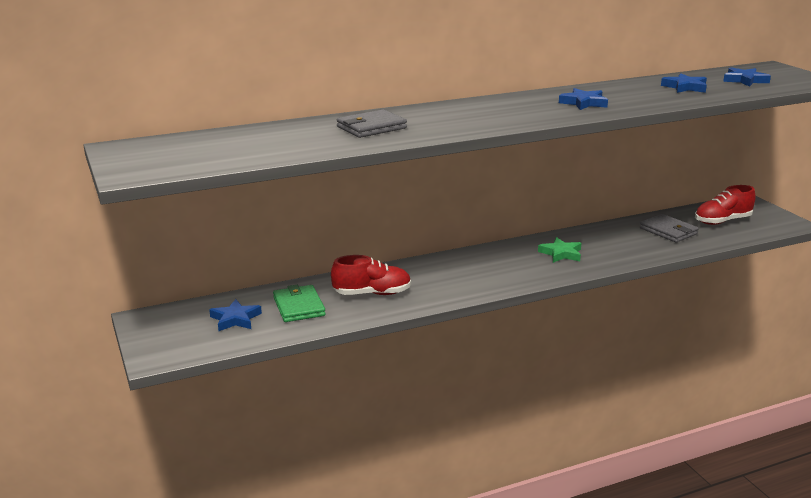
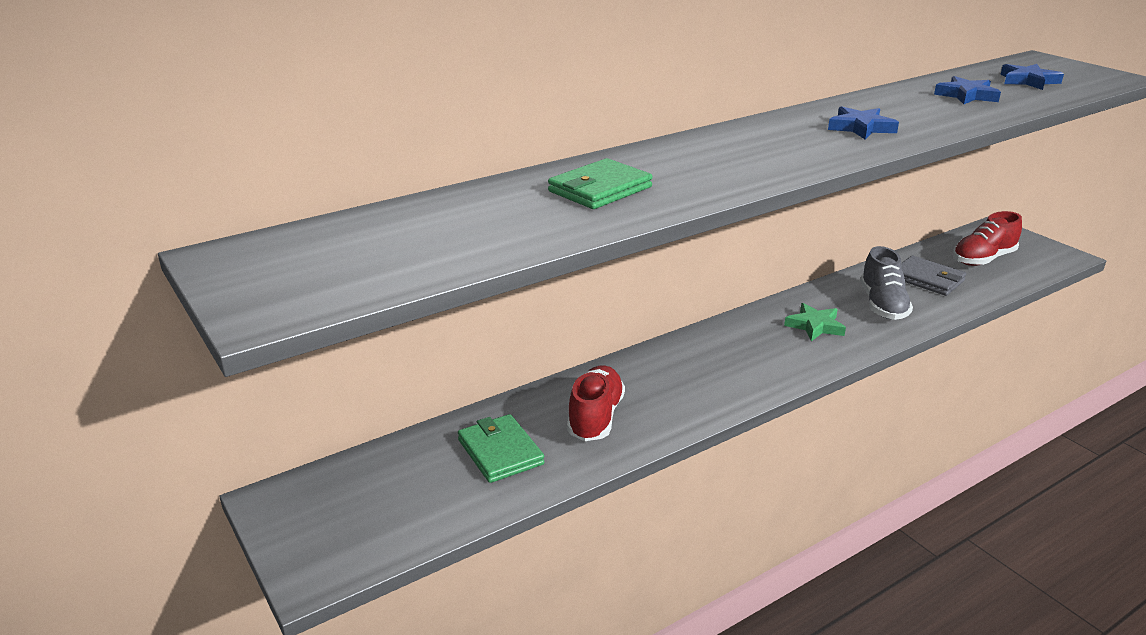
camera: 10 degrees left, 5 degrees up
blue star [209,299,262,331] -> none
red shoe [331,255,411,295] -> red shoe turned 60 degrees counterclockwise [567,365,625,441]
grey wallet [337,109,407,138] -> green wallet [548,158,653,209]
none -> grey shoe [860,246,913,320]

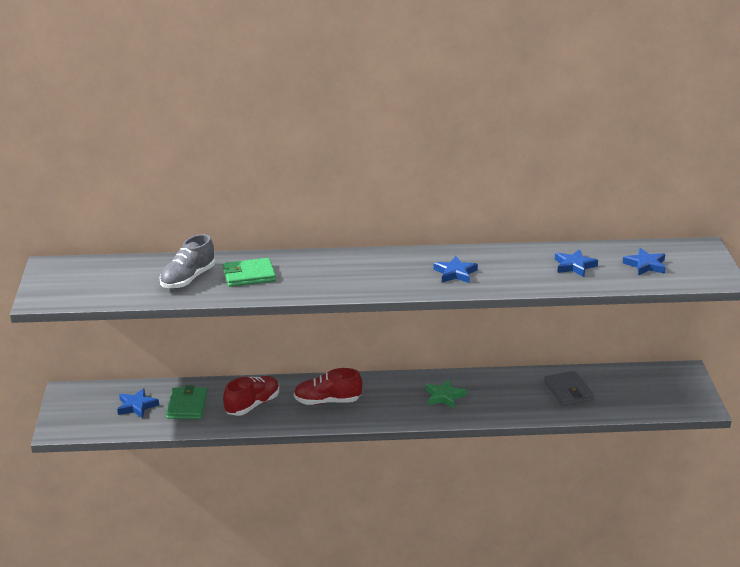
camera: 30 degrees right, 0 degrees up
grey shoe [860,246,913,320] -> grey shoe moved to [160,234,215,289]
red shoe [953,211,1022,266] -> red shoe moved to [294,368,363,405]
none -> blue star [117,388,159,418]

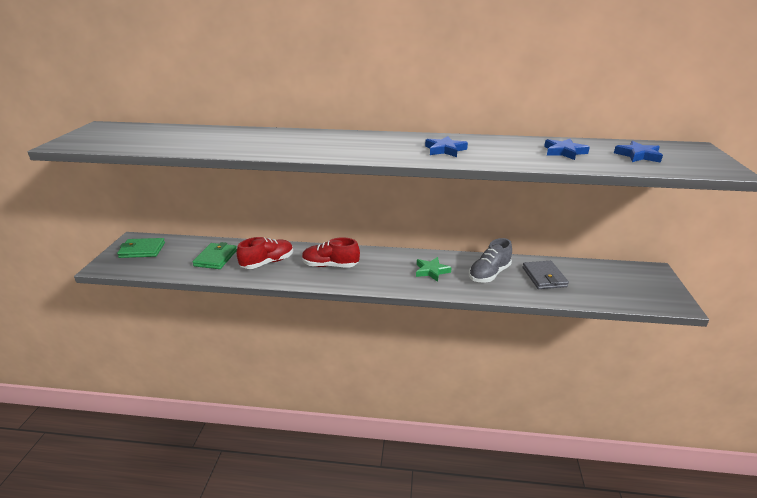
camera: 10 degrees right, 0 degrees up
blue star [117,388,159,418] -> none
grey shoe [160,234,215,289] -> grey shoe moved to [469,238,512,283]
green wallet [223,258,276,287] -> green wallet moved to [117,238,165,258]

